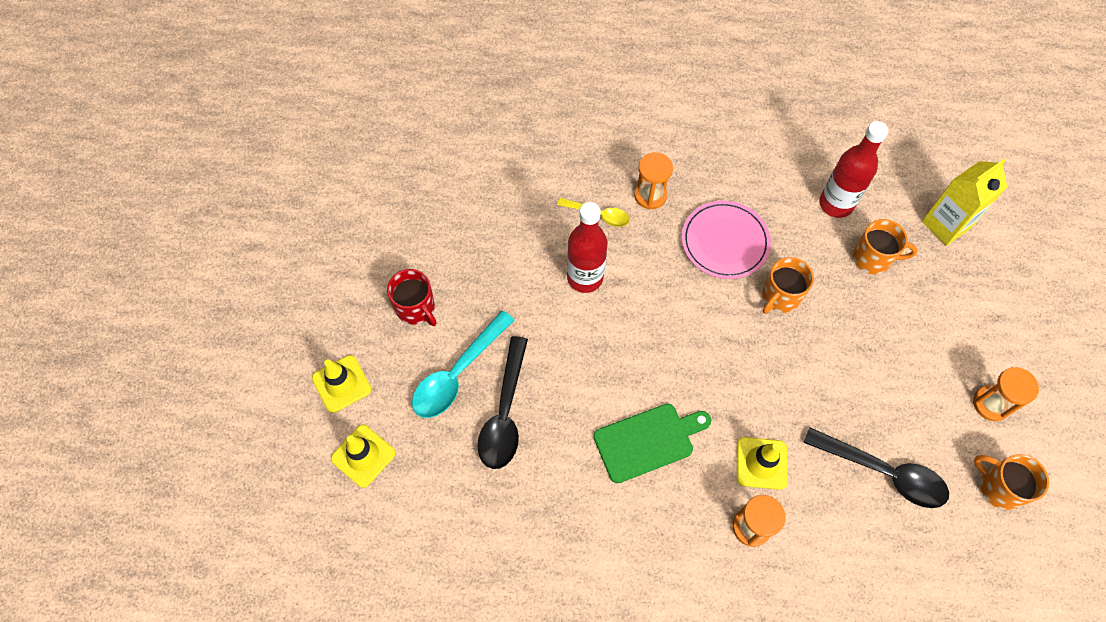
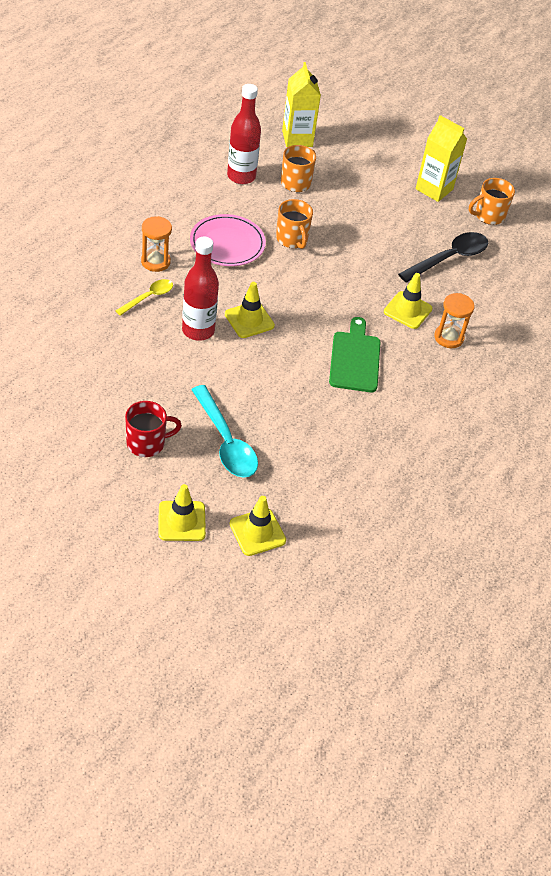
camera: 70 degrees left, 15 degrees down
black spoon [478,336,528,469] -> none
orange hourglass [973,367,1039,421] -> yellow carton [416,115,467,202]
none -> yellow traffic cone [225,282,275,338]

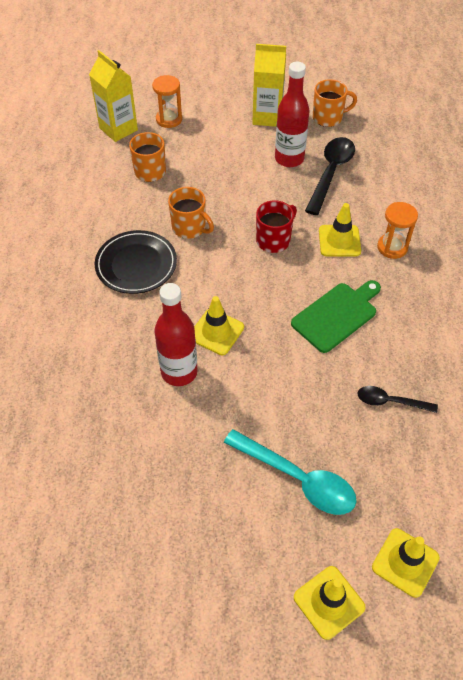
camera: 25 degrees left, 5 degrees up
yellow spoon [116,279,173,316] -> none
red mug [125,401,182,457] -> red mug moved to [256,200,297,253]
orange hourglass [141,216,172,272] -> orange hourglass moved to [152,75,182,128]
pink plate [190,214,266,266] -> black plate [95,230,177,294]
red bottle [227,84,261,184] -> red bottle moved to [275,62,310,167]
green cutting board [329,317,380,392] -> green cutting board turned 75 degrees clockwise [291,280,381,353]
orange mug [469,178,515,225] -> orange mug turned 135 degrees counterclockwise [313,79,357,127]
none -> black spoon [357,386,438,413]

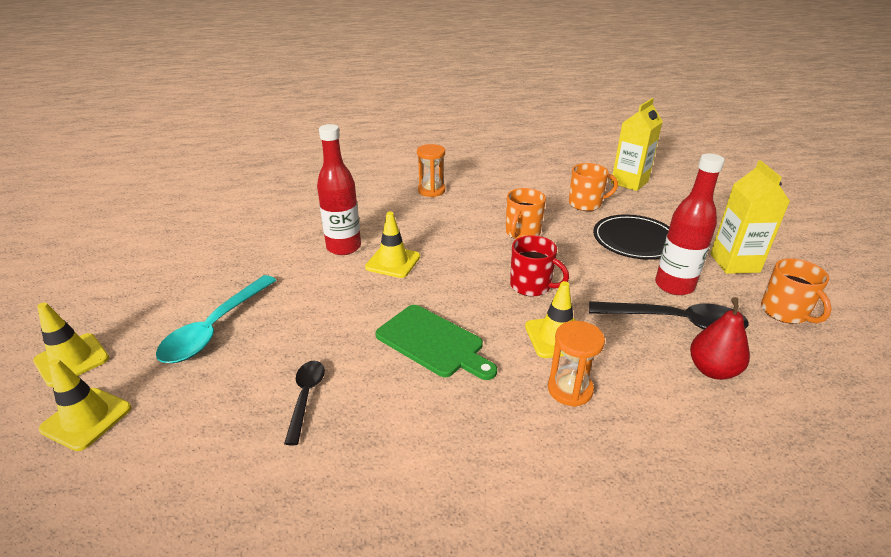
camera: 80 degrees right, 20 degrees down
black plate [95,230,177,294] -> black plate moved to [593,214,669,260]
orange hourglass [152,75,182,128] -> orange hourglass moved to [417,144,445,197]
none -> red pear [690,297,750,380]

